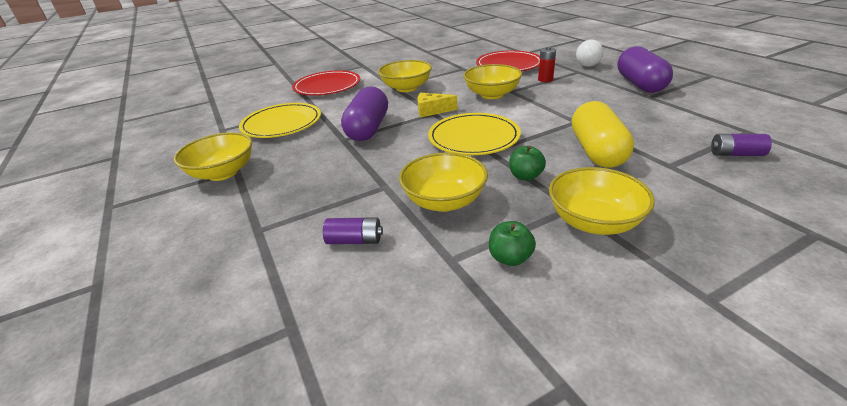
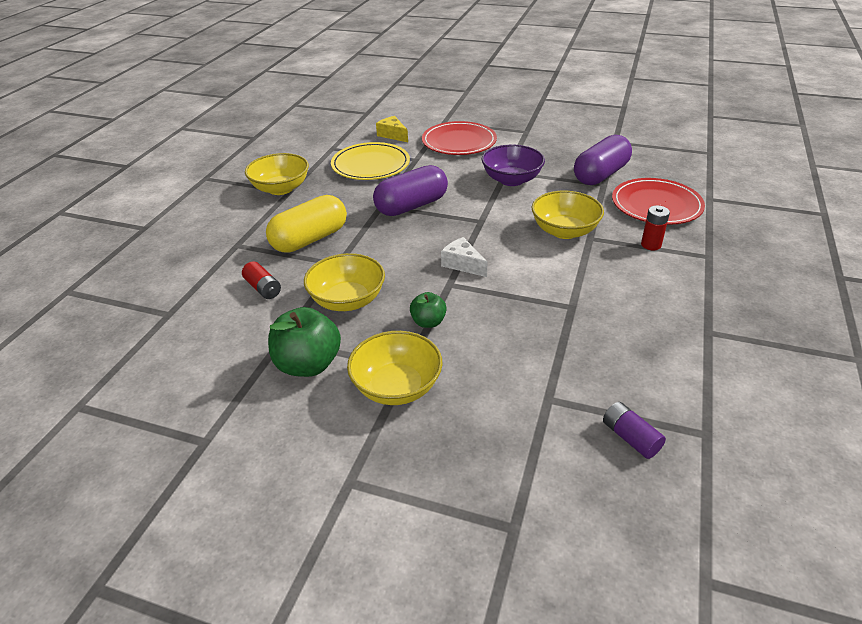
camera: 45 degrees right, 5 degrees up
purple battery [323,217,383,244] -> red battery [242,261,281,299]
yellow bowl [378,60,432,92] -> purple bowl [481,144,545,186]
yellow cheese [417,93,457,117] -> yellow cheese moved to [376,116,408,142]
yellow plate [428,113,521,155] -> white cheese [441,237,488,277]
green apple [489,221,536,266] -> green apple [268,307,341,377], size x1.80
yellow capsule [572,101,634,168] -> yellow capsule moved to [266,195,347,253]
white ball [576,40,604,67] -> none
purple capsule [617,46,673,93] -> purple capsule moved to [574,135,632,185]

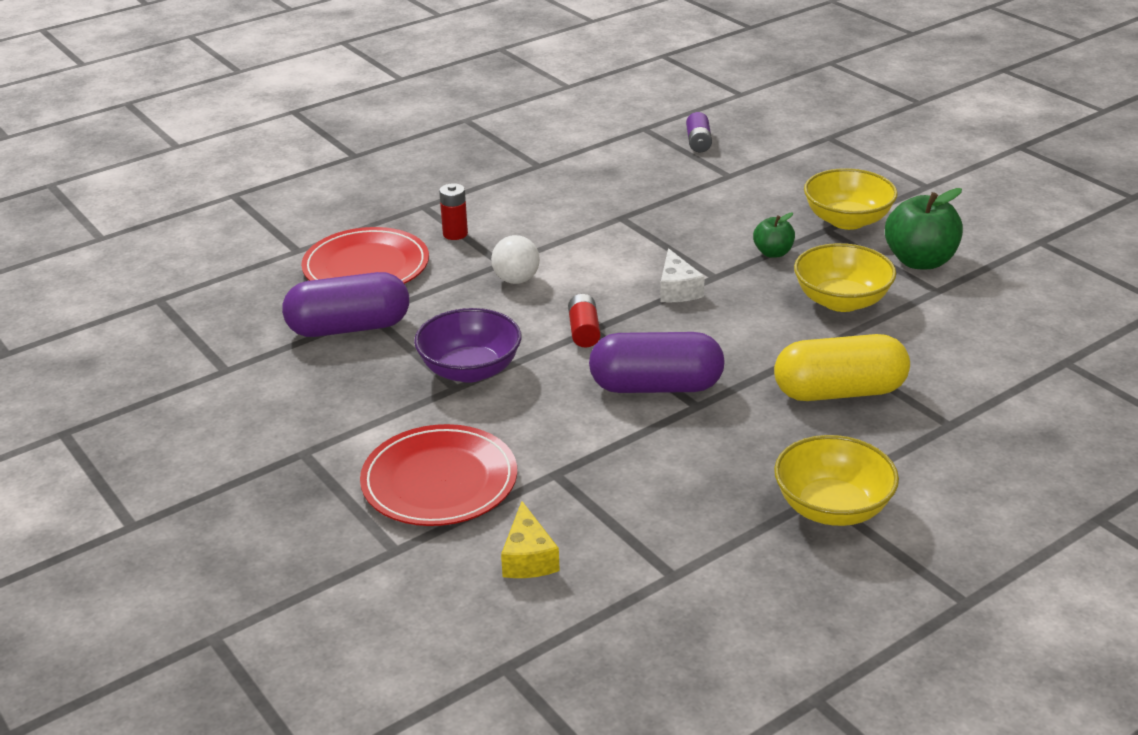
camera: 145 degrees left, 5 degrees down
red battery [242,261,281,299] -> red battery moved to [568,294,600,347]
yellow plate [331,142,410,180] -> none
yellow bowl [532,191,604,239] -> white ball [491,235,540,284]

